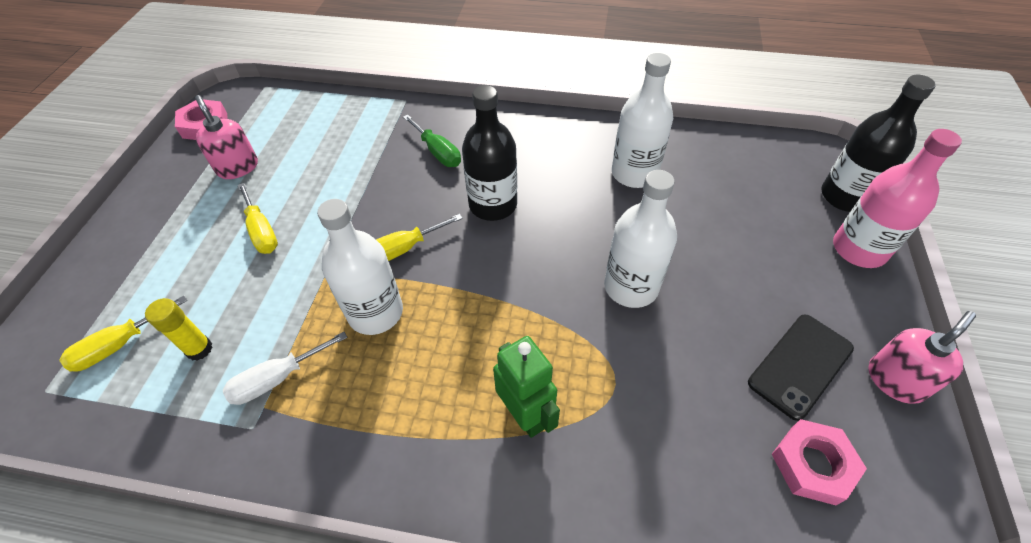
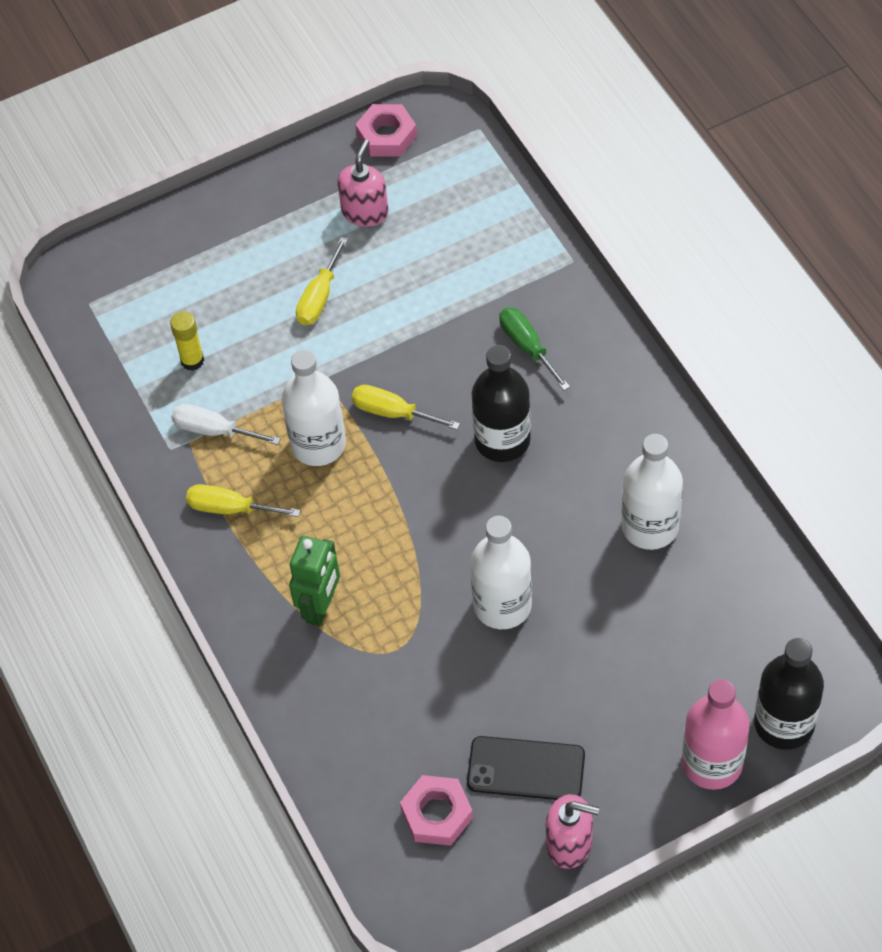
camera: 55 degrees right, 5 degrees up
yellow screwdriver [59,296,187,372] -> yellow screwdriver moved to [186,484,300,517]
green screwdriver [403,114,461,167] -> green screwdriver turned 135 degrees clockwise [499,307,570,391]

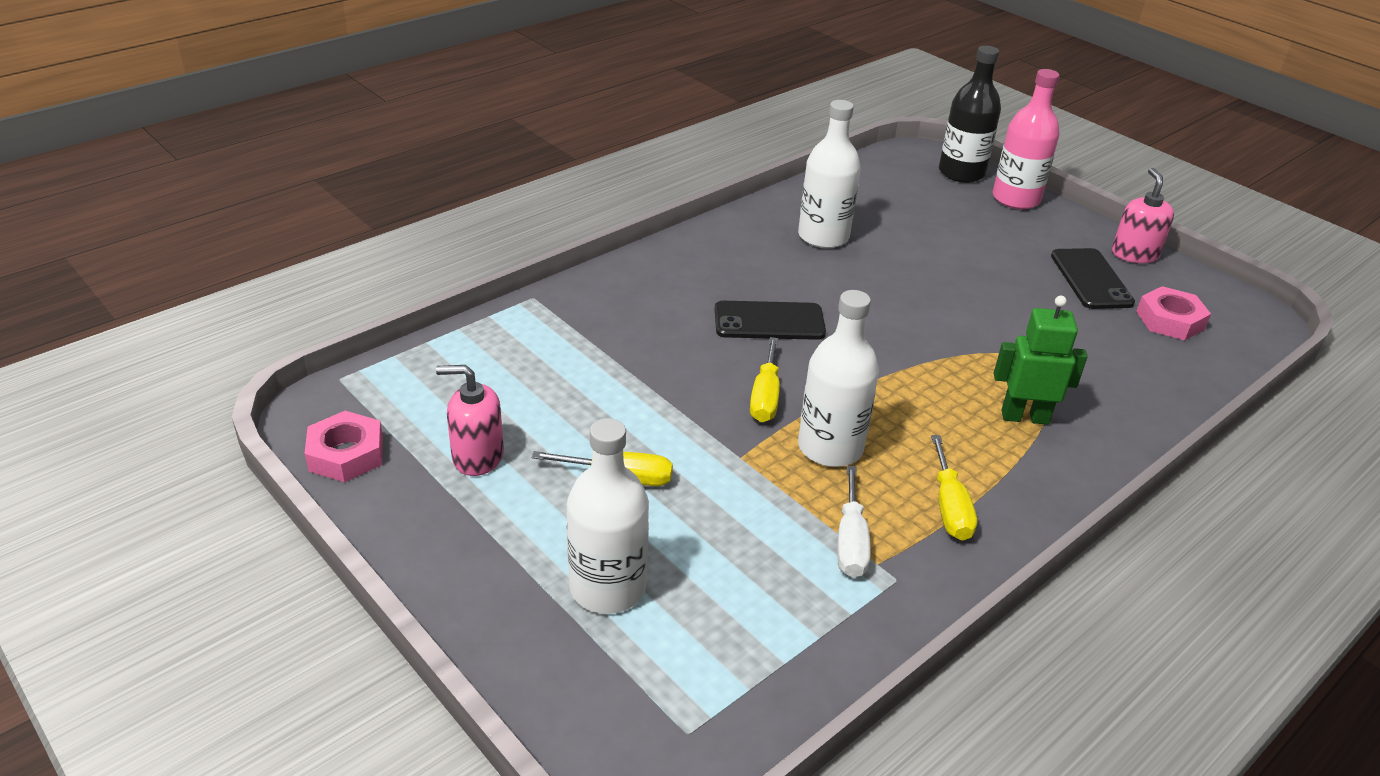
camera: 110 degrees left, 20 degrees down
yellow glue stick [170,311,204,371] -> none
white bottle [470,516,532,629] -> white bottle moved to [567,418,649,614]
black bottle [472,345,531,462] -> black phone [715,301,826,340]
green screwdriver [499,307,570,391] -> none

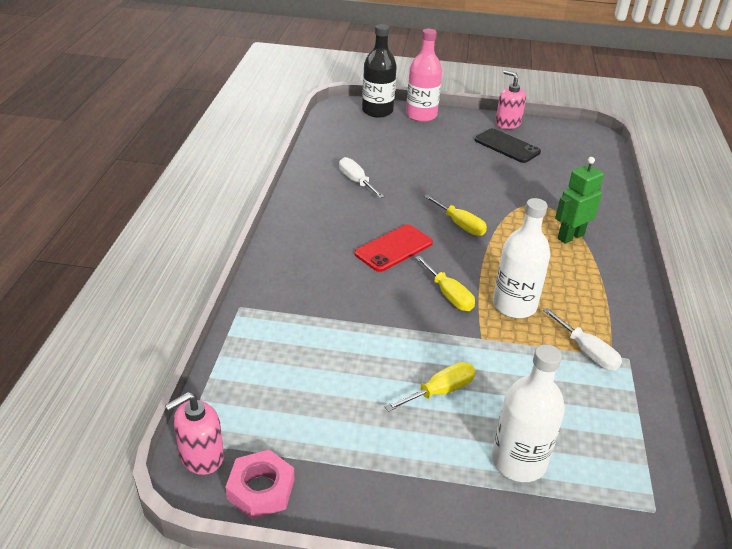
camera: 40 degrees left, 0 degrees up
pink soap dispenser [436,365,504,476] -> pink soap dispenser moved to [165,392,224,475]
black phone [715,301,826,340] -> red phone [355,224,433,272]
white bottle [798,100,861,248] -> white screwdriver [339,157,385,198]
yellow screwdriver [931,435,977,541] -> yellow screwdriver moved to [424,194,487,236]
pink nut [1136,286,1211,340] -> none

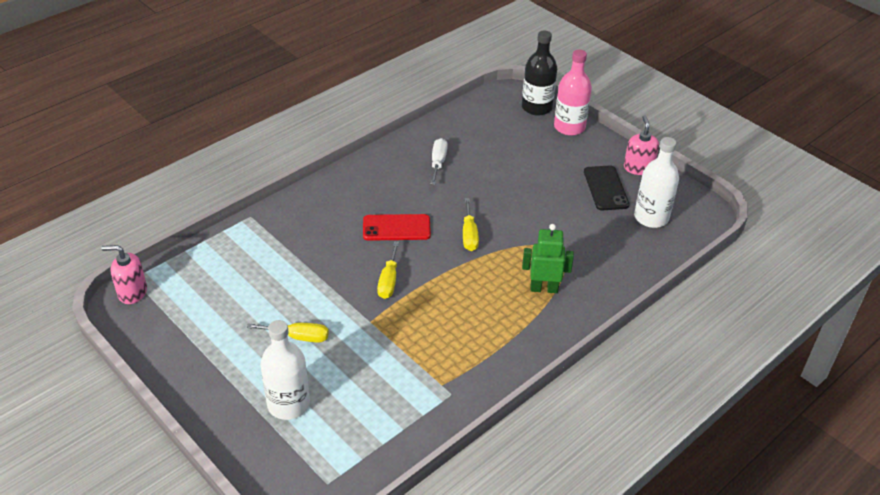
camera: 40 degrees right, 5 degrees up
pink nut [225,449,294,520] -> none
white bottle [493,198,551,318] -> white bottle moved to [634,137,679,228]
white screwdriver [543,308,622,371] -> none

